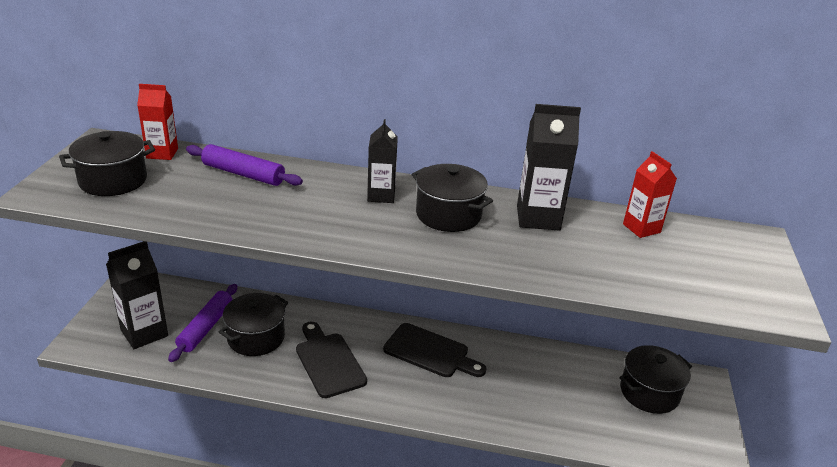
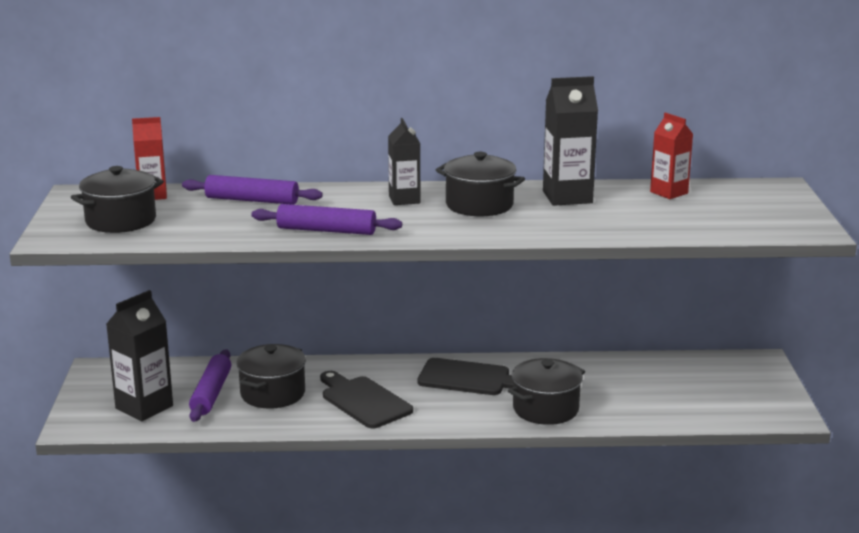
camera: 10 degrees left, 10 degrees down
black pot [619,345,692,414] -> black pot moved to [508,358,585,425]
none -> purple rolling pin [252,204,402,235]

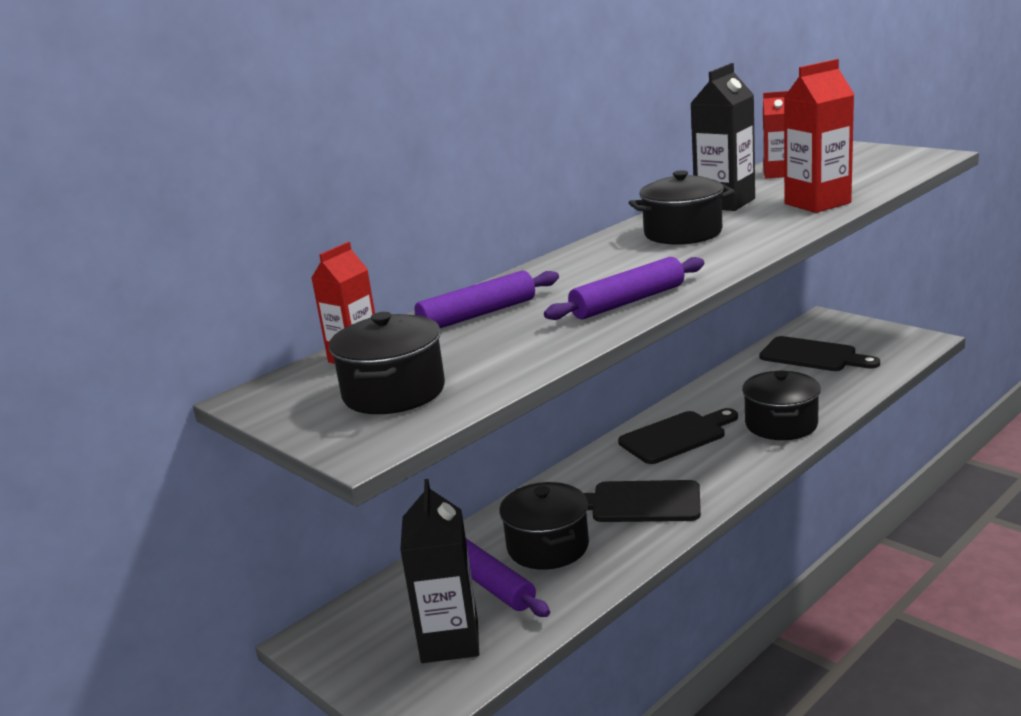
camera: 40 degrees left, 0 degrees up
black carton [388,118,420,205] -> none
none -> black cutting board [759,336,880,371]
none -> red carton [784,59,855,213]

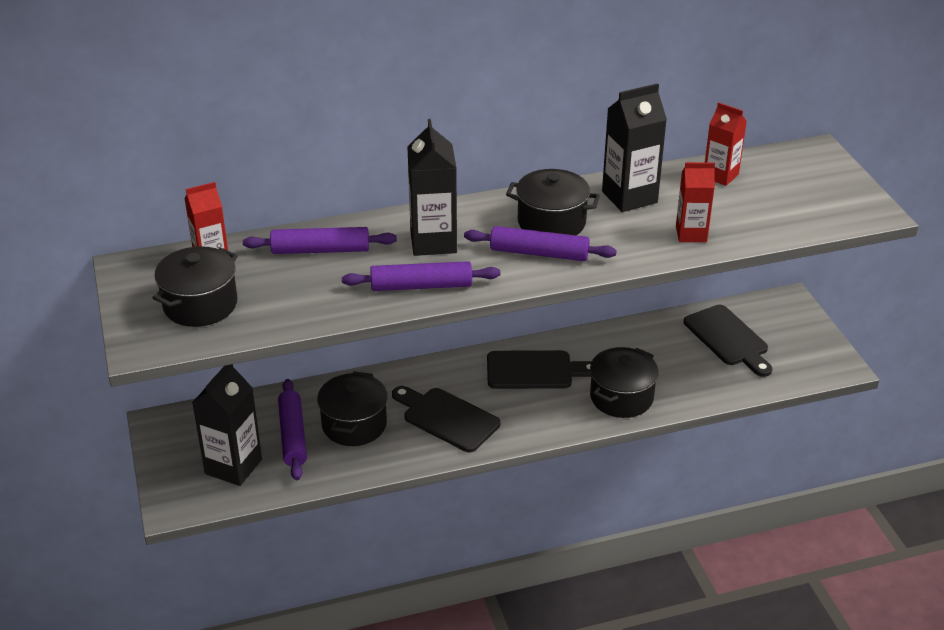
camera: 25 degrees right, 15 degrees up
red carton [784,59,855,213] -> red carton [676,162,715,242], size x0.66
none -> black carton [407,119,457,256]
none -> purple rolling pin [464,226,617,261]

